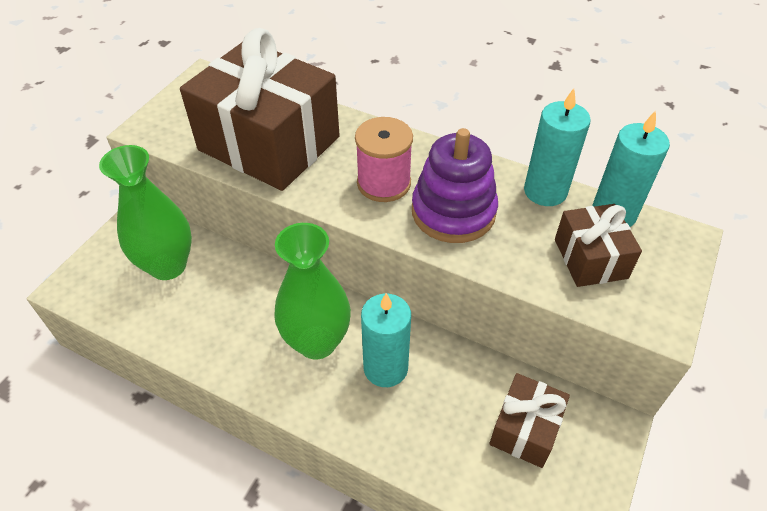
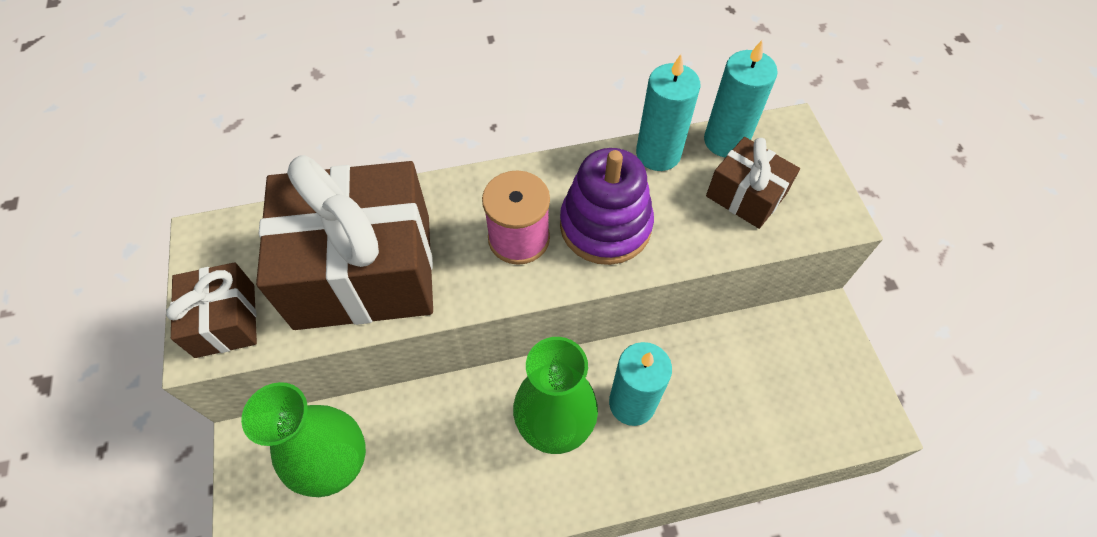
camera: 40 degrees left, 10 degrees up
brown gift [489,373,570,468] -> brown gift moved to [166,262,257,358]

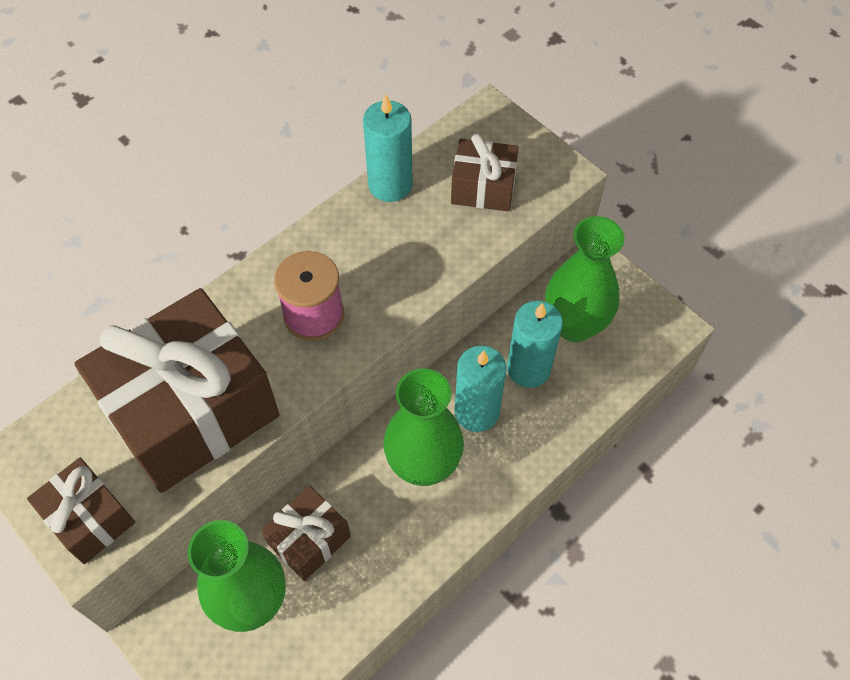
camera: 30 degrees left, 0 degrees up
purple stacking toy [560,148,654,265] -> none
turquoise candle [704,40,778,158] -> turquoise candle moved to [507,301,563,388]
none -> brown gift [261,486,351,581]
none -> green vase [545,216,625,342]

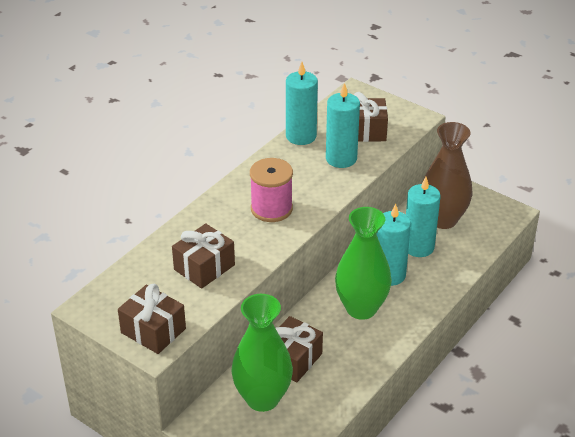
camera: 10 degrees left, 20 degrees down
brown gift [74,288,280,493] -> brown gift [172,223,235,289], size x0.49
green vase [545,216,625,342] -> brown vase [422,122,472,229]
none -> turquoise candle [326,83,360,168]

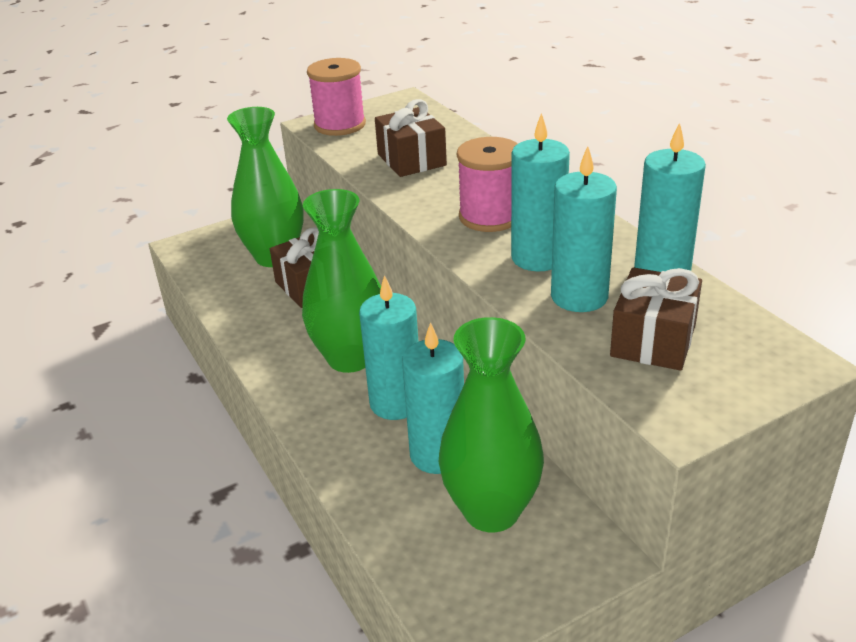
camera: 115 degrees right, 5 degrees down
brown gift [118,284,186,354] -> pink spool [307,58,366,136]
brown vase [422,122,472,229] -> green vase [439,317,544,532]
none -> turquoise candle [511,113,570,271]

